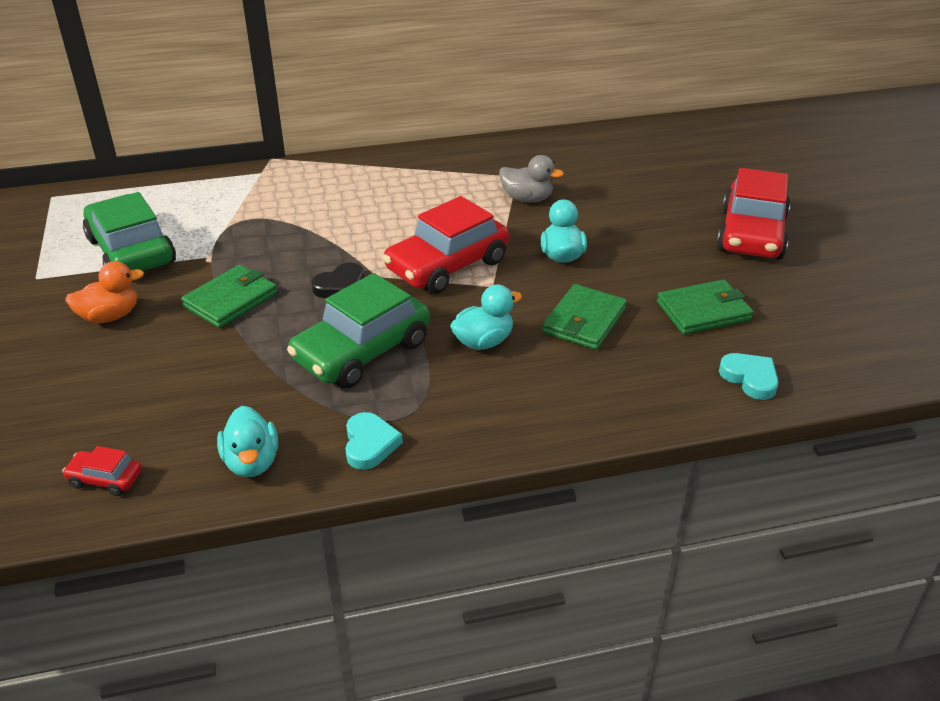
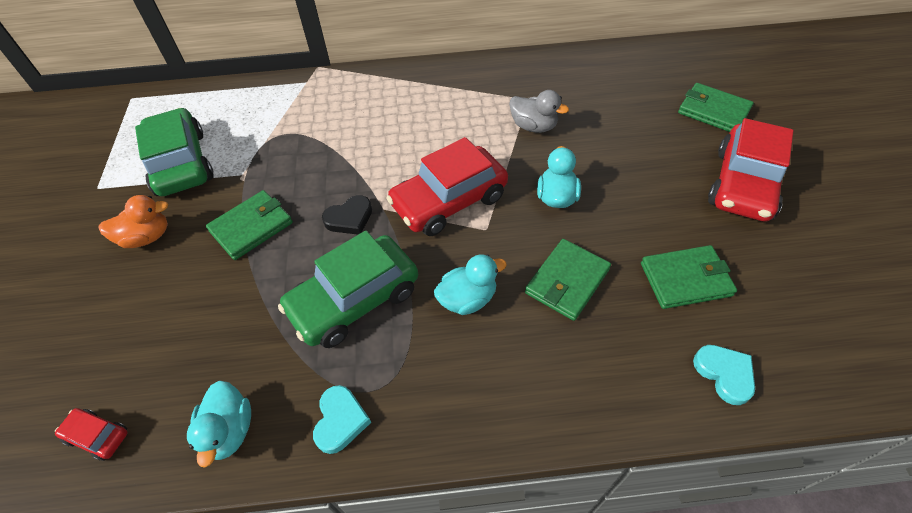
camera: 10 degrees right, 15 degrees up
none -> green wallet [678,83,754,132]

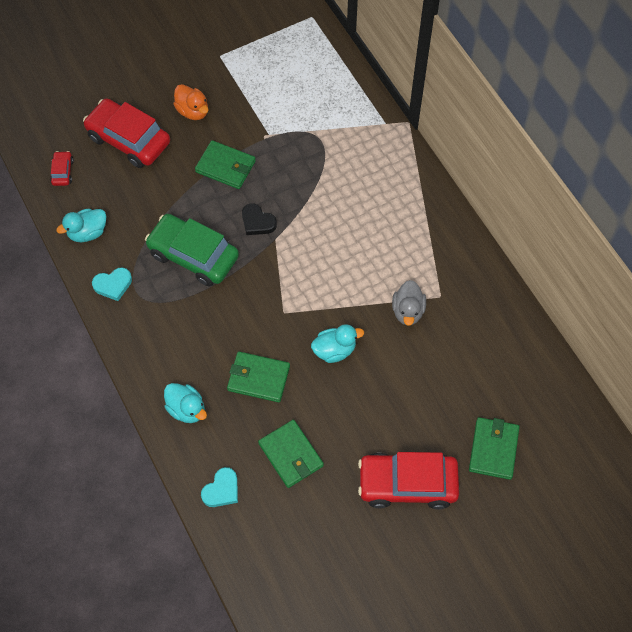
camera: 65 degrees right, 10 degrees up
green car [135,108,214,196] -> none
red car [386,137,508,236] -> red car moved to [83,98,170,168]
turquoise duck [434,254,507,315] -> turquoise duck moved to [164,383,207,423]

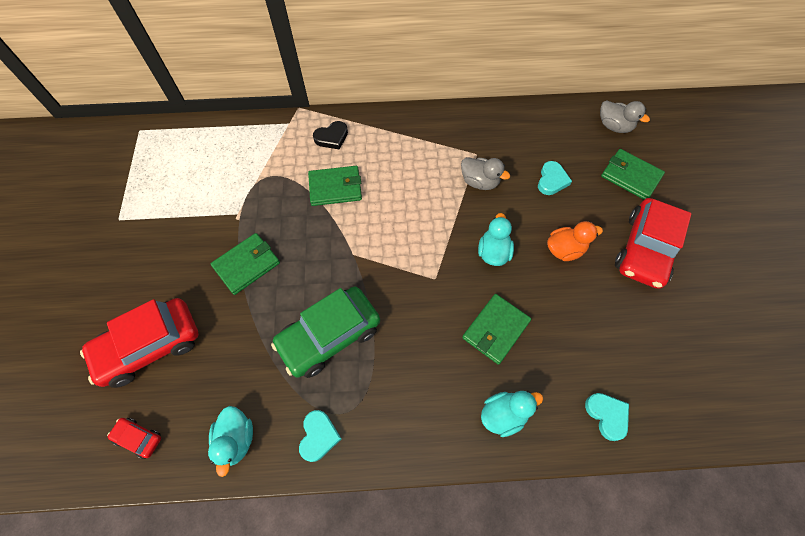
camera: 65 degrees left, 0 degrees up
orange duck [173,84,209,120] -> orange duck moved to [547,221,603,261]
black heart [242,203,277,235] -> black heart moved to [313,121,348,150]
green wallet [258,420,324,488] -> green wallet moved to [308,166,362,206]
none -> turquoise heart [538,161,572,195]
none -> grey duck [600,101,650,133]

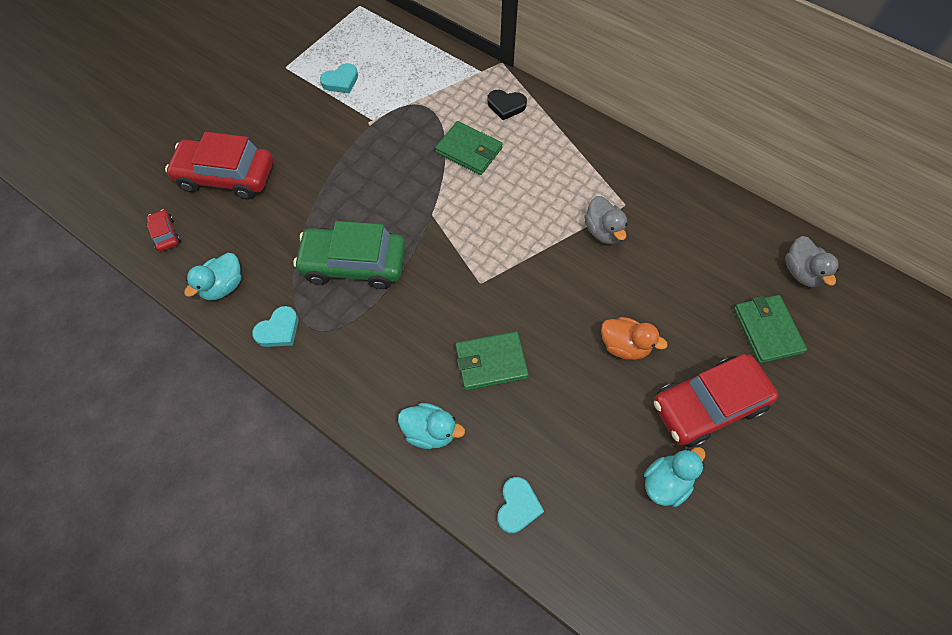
camera: 40 degrees right, 0 degrees up
green wallet [211,233,280,295] -> none
turquoise duck [478,213,514,266] -> turquoise duck moved to [644,447,705,507]
turquoise heart [538,161,572,195] -> turquoise heart moved to [320,63,358,93]

